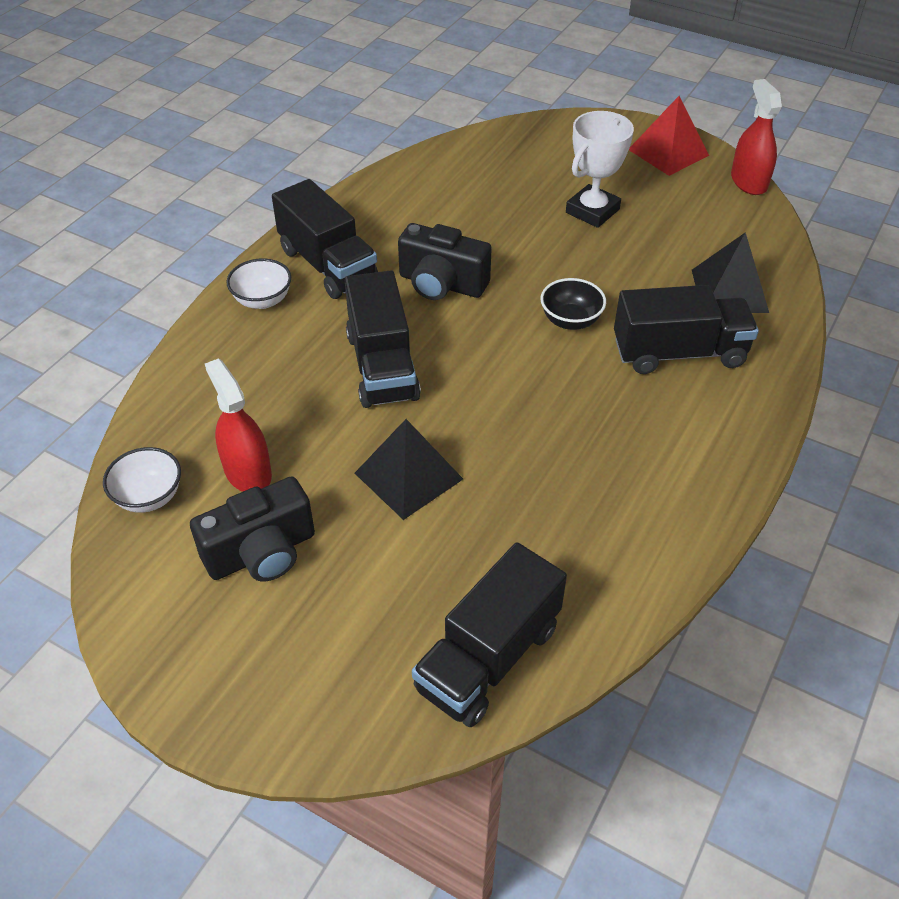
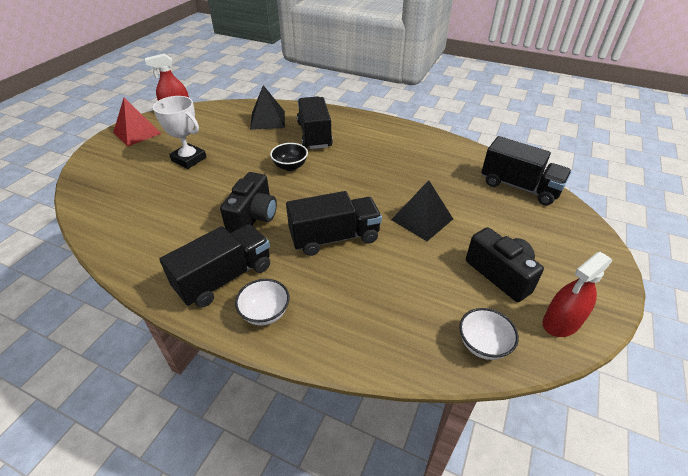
camera: 95 degrees left, 5 degrees down
red spray bottle [205,358,272,492] -> red spray bottle moved to [543,252,612,337]

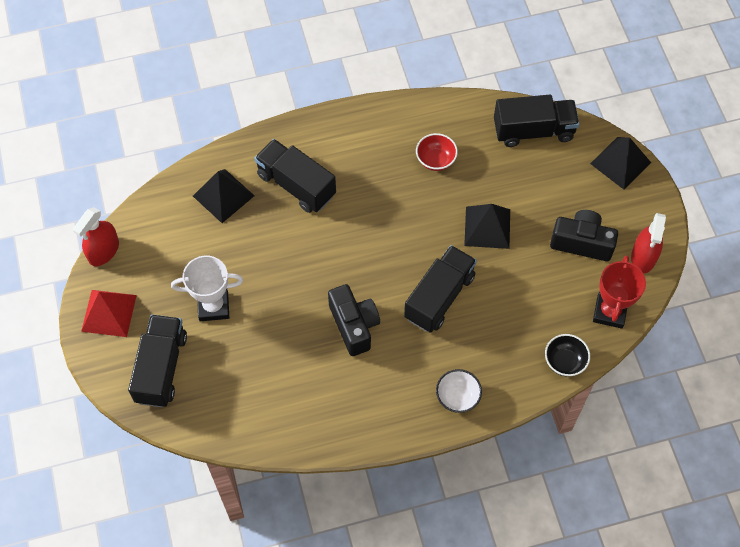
camera: 40 degrees left, 20 degrees up
black truck [159,224,270,308] -> black truck moved to [128,315,187,407]
black bowl [270,143,308,171] -> black bowl moved to [545,334,590,377]
white bowl [459,308,519,360] -> red trophy [593,256,646,329]
none -> red bowl [416,133,458,171]
none -> black pyramid [590,137,651,190]

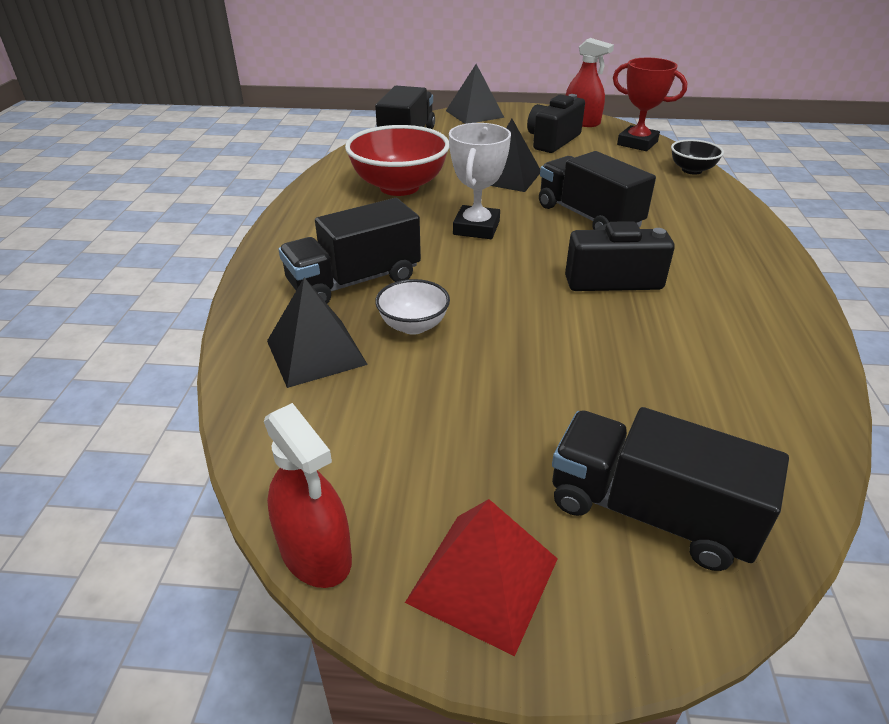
camera: 70 degrees left, 25 degrees down
white trophy [171,256,243,321] -> white trophy moved to [449,123,511,239]
red bowl [416,133,458,171] -> red bowl [345,125,449,196], size x1.92
white bowl [436,369,482,413] -> white bowl moved to [375,279,450,335]

